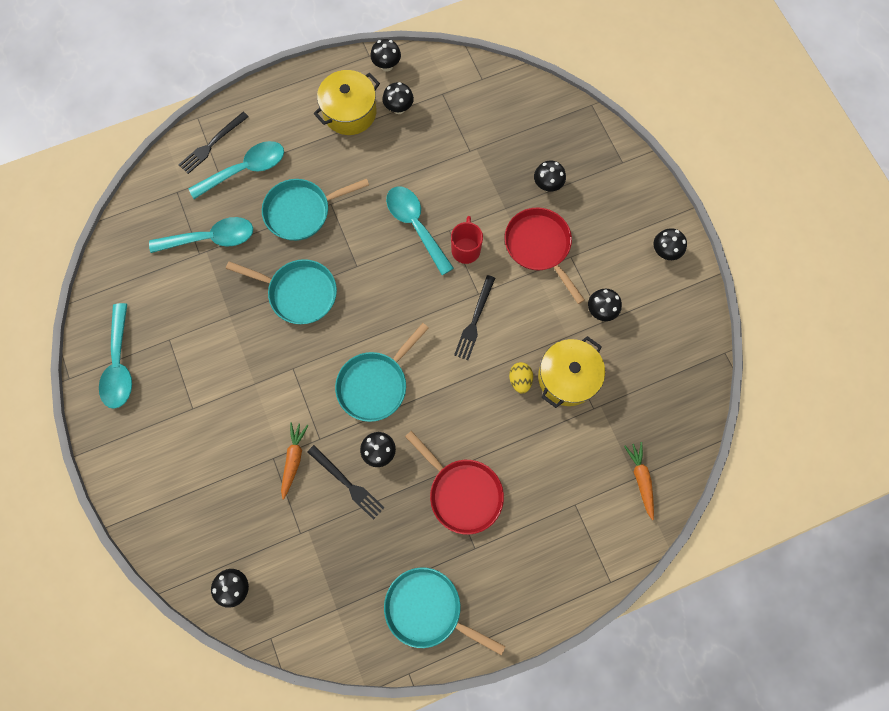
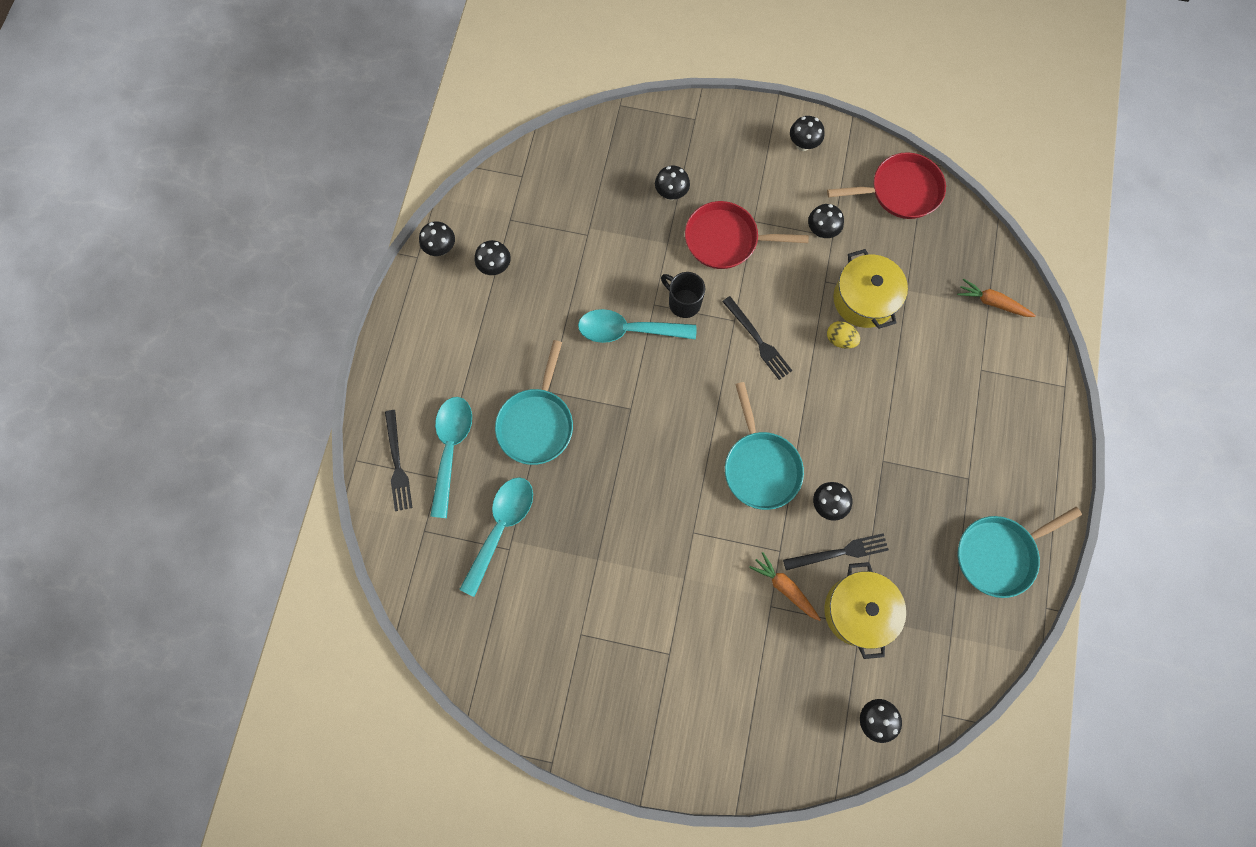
camera: 55 degrees left, 0 degrees up
turquoise spoon [99,303,132,409] -> none
turquoise pan [226,259,337,324] -> none
yellow pot [313,70,380,135] -> yellow pot moved to [824,562,906,659]
red pan [405,431,504,535] -> red pan moved to [827,152,946,219]
red mug [451,216,483,264] -> black mug [661,272,705,318]

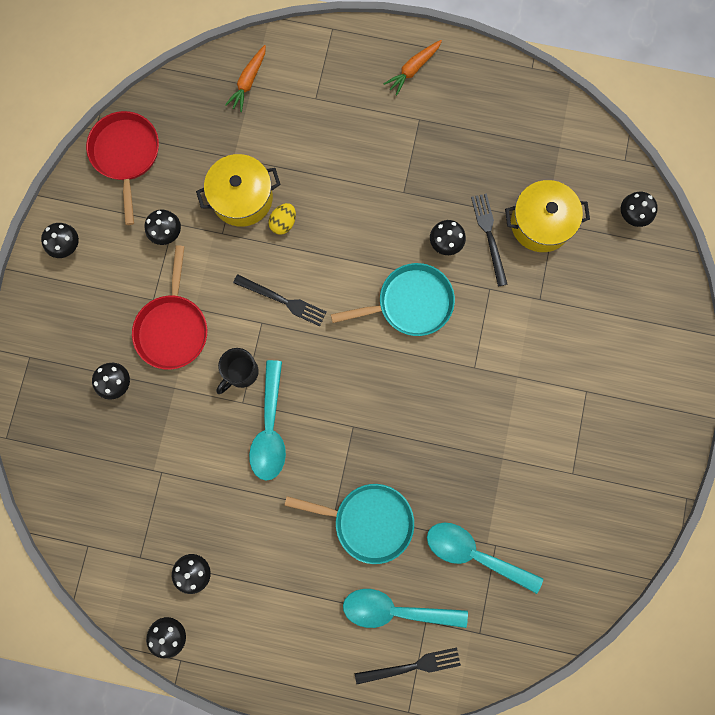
camera: 90 degrees left, 5 degrees up
black fork [722,296,792,380] -> black fork turned 60 degrees clockwise [233,274,327,326]
orange carrot [749,552,821,621] -> orange carrot moved to [384,40,442,96]
turquoise pan [958,507,1082,598] -> none

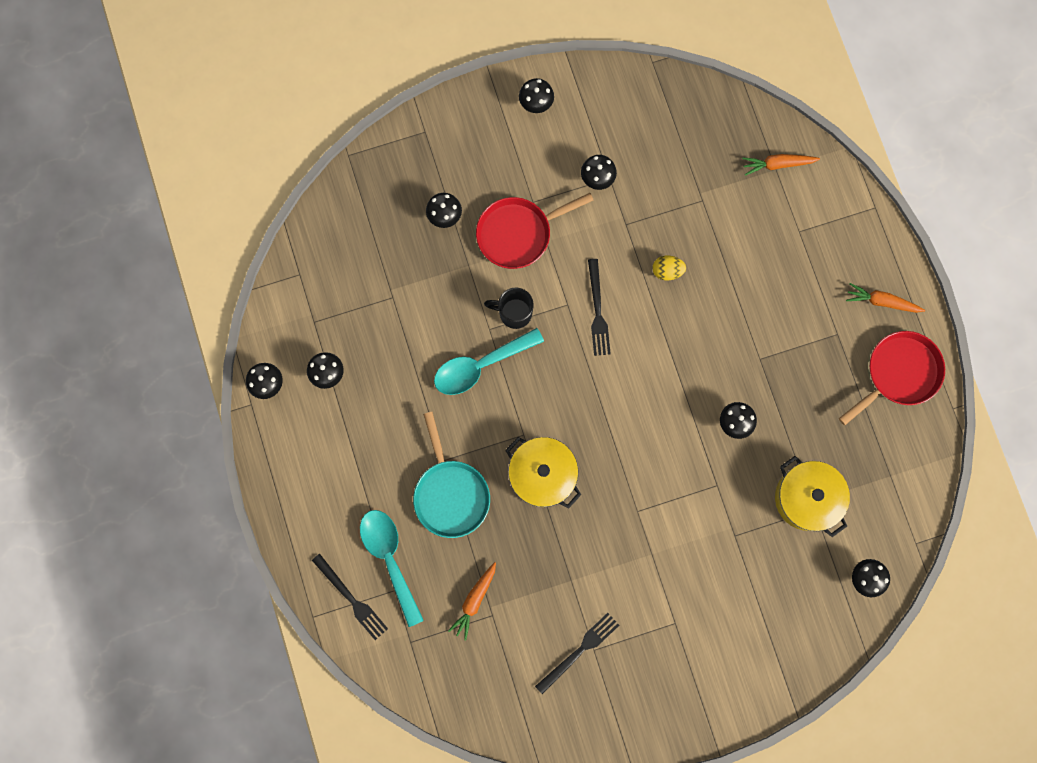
camera: 60 degrees right, 0 degrees up
red pan [86,111,159,225] -> red pan moved to [839,331,945,425]
yellow pot [196,154,281,227] -> yellow pot moved to [505,437,582,508]
turquoise pan [331,263,455,336] -> none
turquoise spoon [427,523,543,594] -> orange carrot [448,562,496,641]
black fork [471,194,507,287] -> black fork moved to [535,613,619,694]

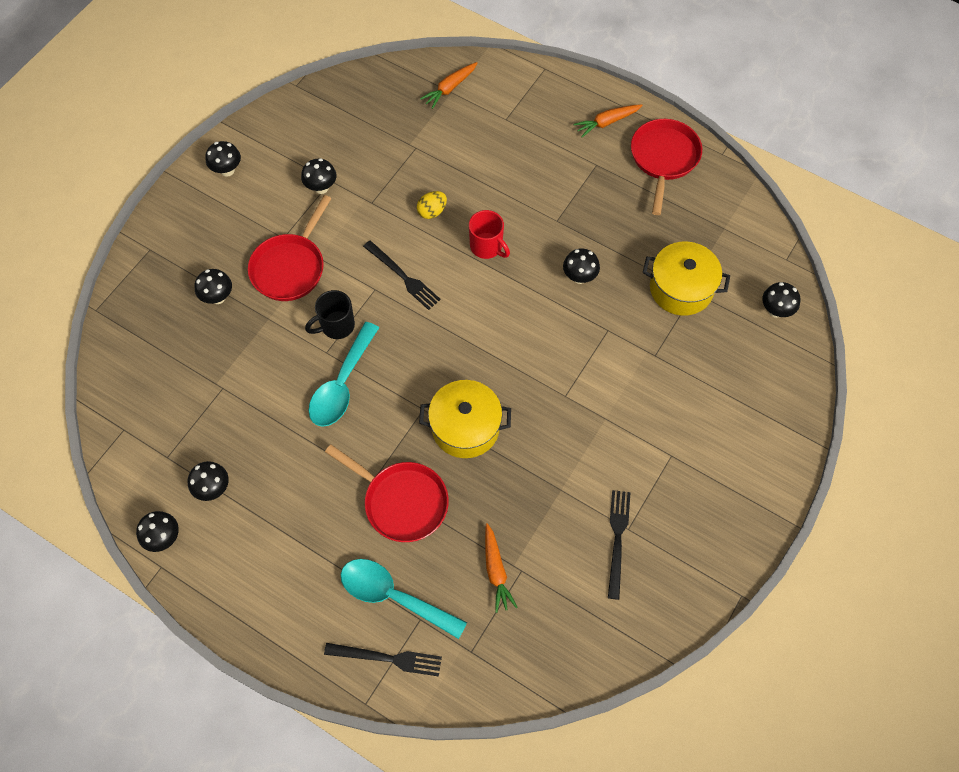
camera: 40 degrees left, 15 degrees down
turquoise pan [413,412,490,538] -> red pan [325,444,449,542]
none -> red mug [469,210,510,259]

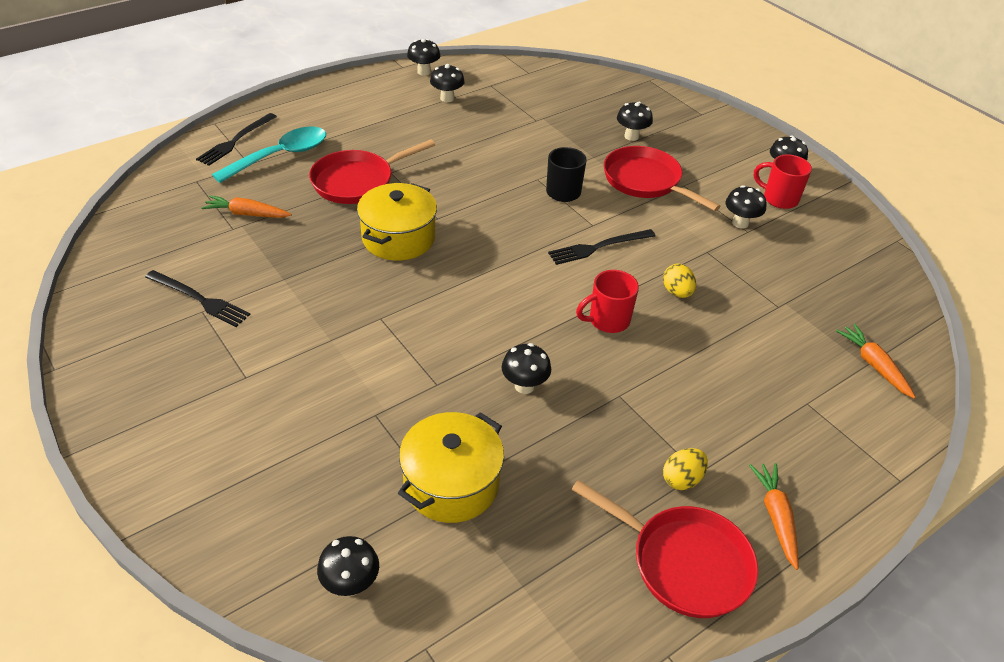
camera: 110 degrees right, 20 degrees down
turquoise spoon [309,322,379,427] -> none
none -> yellow egg [663,448,708,490]
none -> red mug [754,155,812,209]

